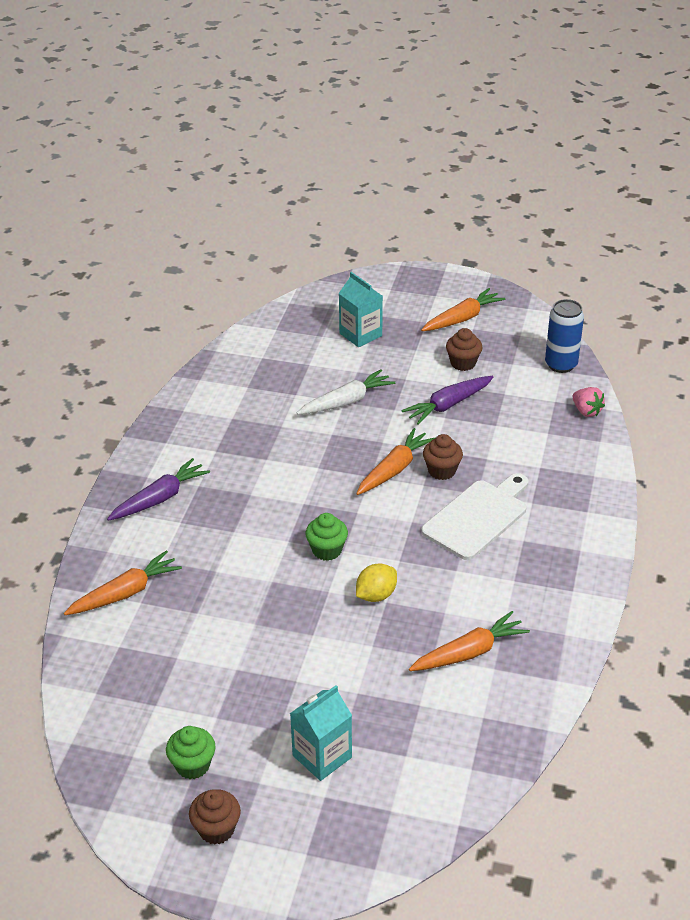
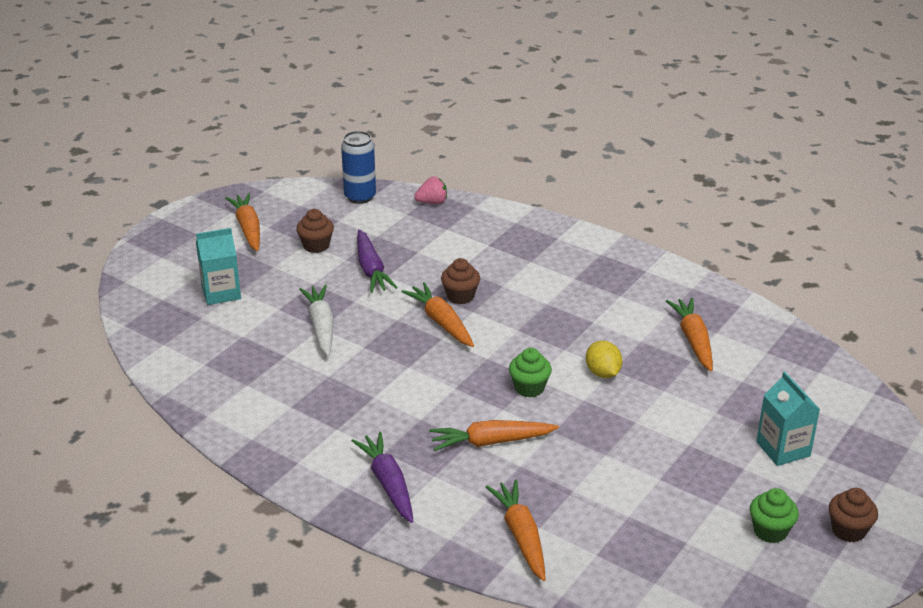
camera: 70 degrees left, 5 degrees down
white cutting board [421,473,528,560] -> none
none -> orange carrot [429,420,559,451]

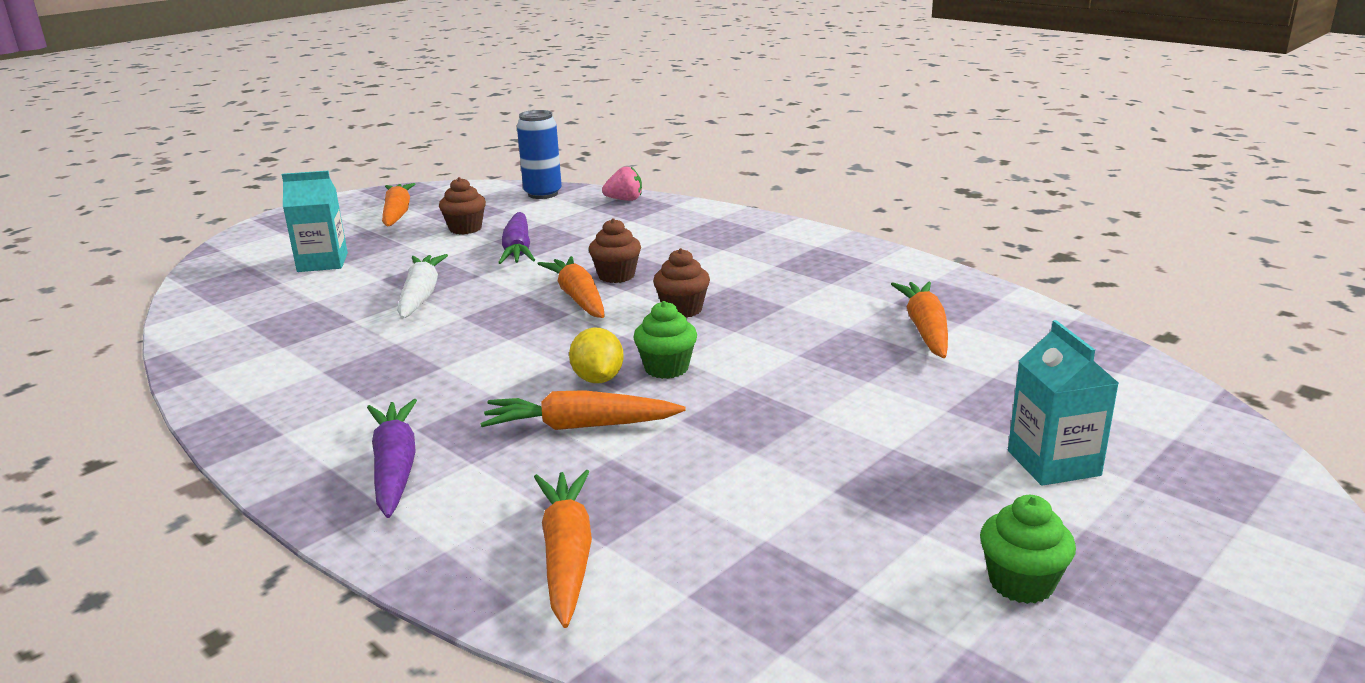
camera: 10 degrees right, 10 degrees down
yellow lemon [586,341,622,378] -> yellow lemon moved to [569,328,624,383]
brown cupcake [829,488,878,542] -> brown cupcake moved to [653,248,710,318]

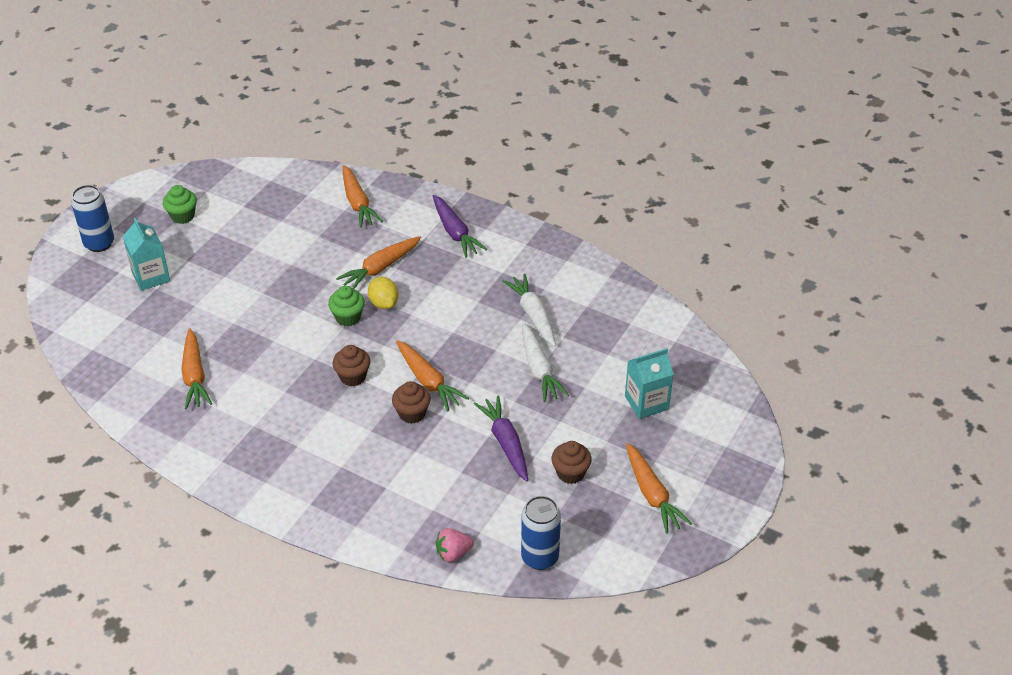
camera: 165 degrees right, 20 degrees up
orange carrot [480,390,686,430] -> orange carrot turned 150 degrees clockwise [336,236,421,289]
none -> blue can [71,185,114,252]
none -> white carrot [503,274,556,347]

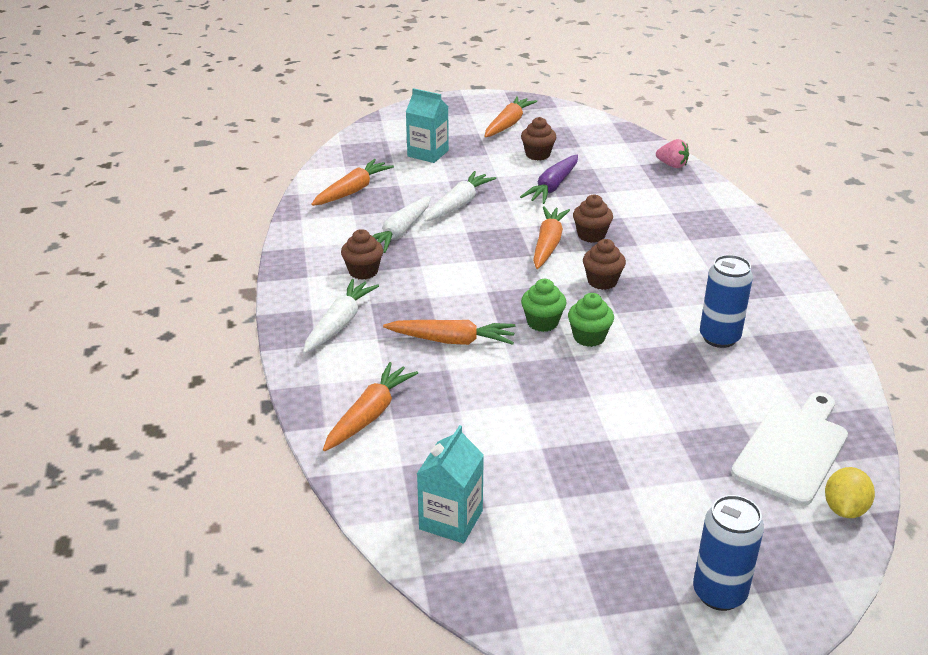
camera: 130 degrees left, 10 degrees down
turquoise carton [123,218,170,291] -> turquoise carton moved to [417,425,484,544]
green cupcake [163,185,197,224] -> green cupcake moved to [568,293,614,347]
orange carrot [181,328,212,409] -> orange carrot moved to [311,159,394,206]
yellow lemon [368,277,399,309] -> yellow lemon moved to [825,467,875,518]
purple carrot [433,195,487,258] -> white carrot [303,279,379,354]
blue can [521,496,561,570] -> blue can moved to [700,255,753,348]
none -> brown cupcake [341,229,383,280]
none -> white cutting board [731,392,848,506]

